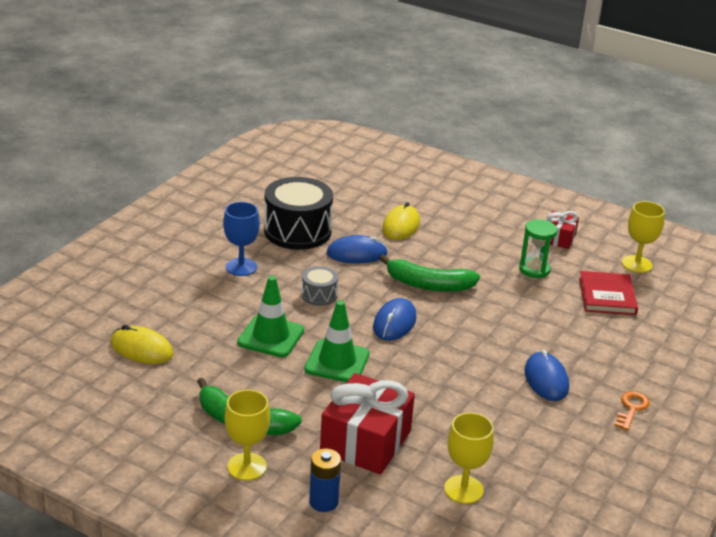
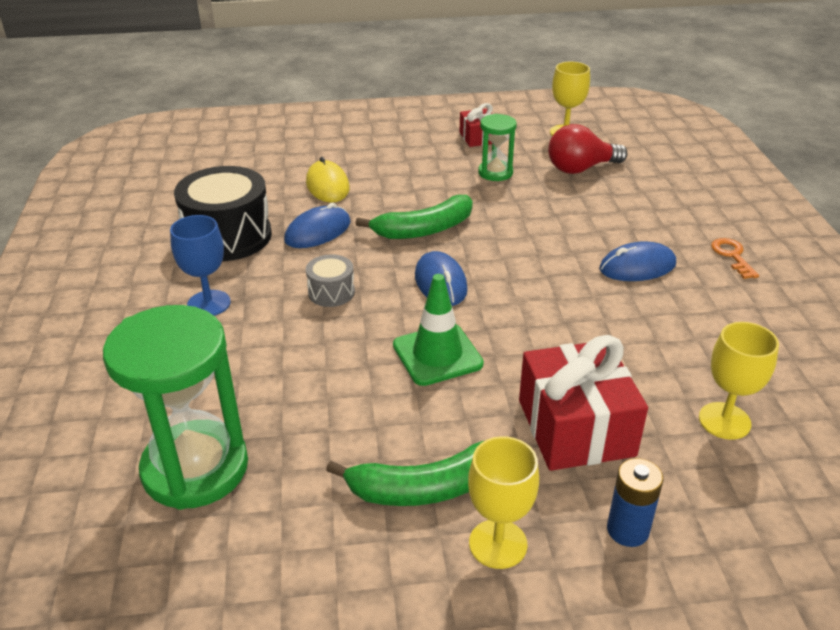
camera: 35 degrees left, 5 degrees up
yellow mouse [111,325,173,364] -> green hourglass [103,305,248,510]
green traffic cone [237,276,304,357] -> none
blue mouse [525,350,569,401] -> blue mouse turned 60 degrees counterclockwise [599,241,676,281]
red book [579,271,638,315] -> red light bulb [548,124,627,174]

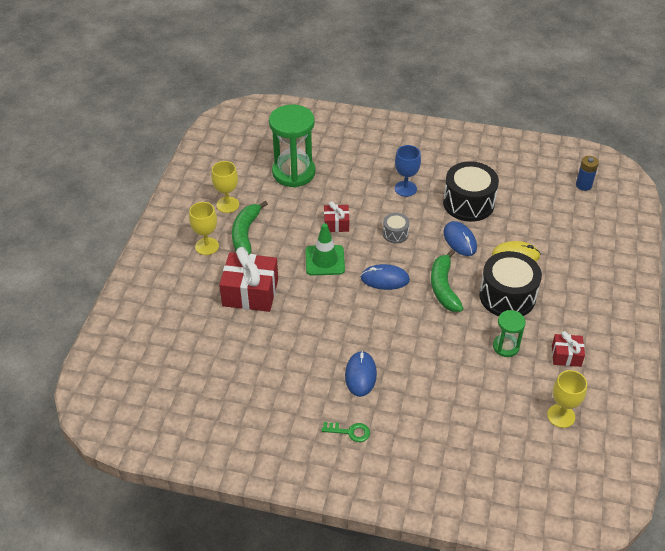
camera: 110 degrees right, 10 degrees up
red light bulb [548,124,627,174] -> none
blue battery [607,458,664,547] -> blue battery moved to [576,156,599,191]
yellow goblet [699,322,779,440] -> yellow goblet moved to [211,161,239,213]
orange key [711,238,759,279] -> green key [322,422,370,442]
none -> red gift [324,201,349,232]
none -> black drum [479,251,542,316]

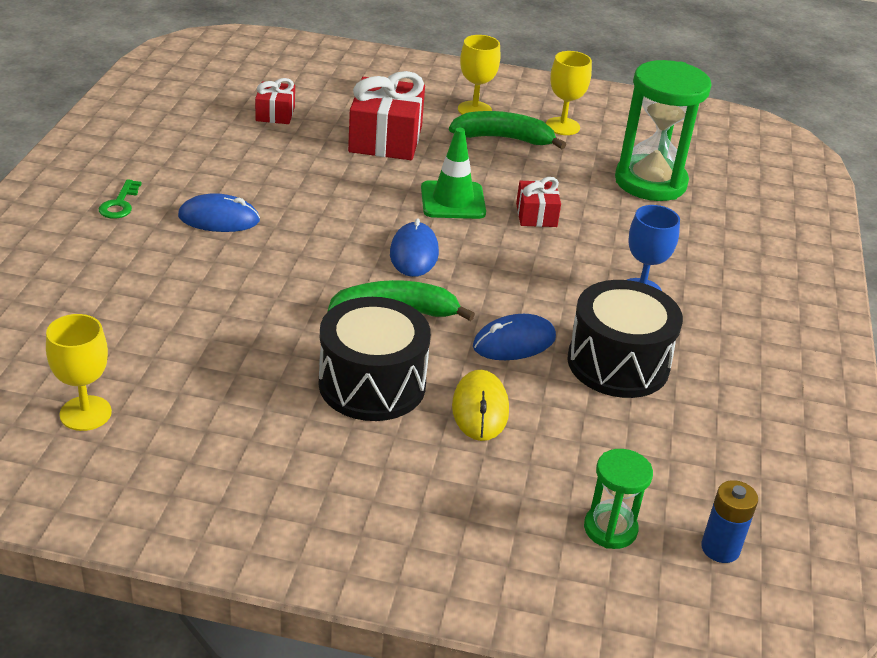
camera: 85 degrees right, 10 degrees down
grey drum [383,213,410,243] -> none
green hourglass [493,310,526,357] -> green hourglass moved to [584,449,653,549]
red gift [552,331,585,367] -> red gift moved to [255,78,295,124]

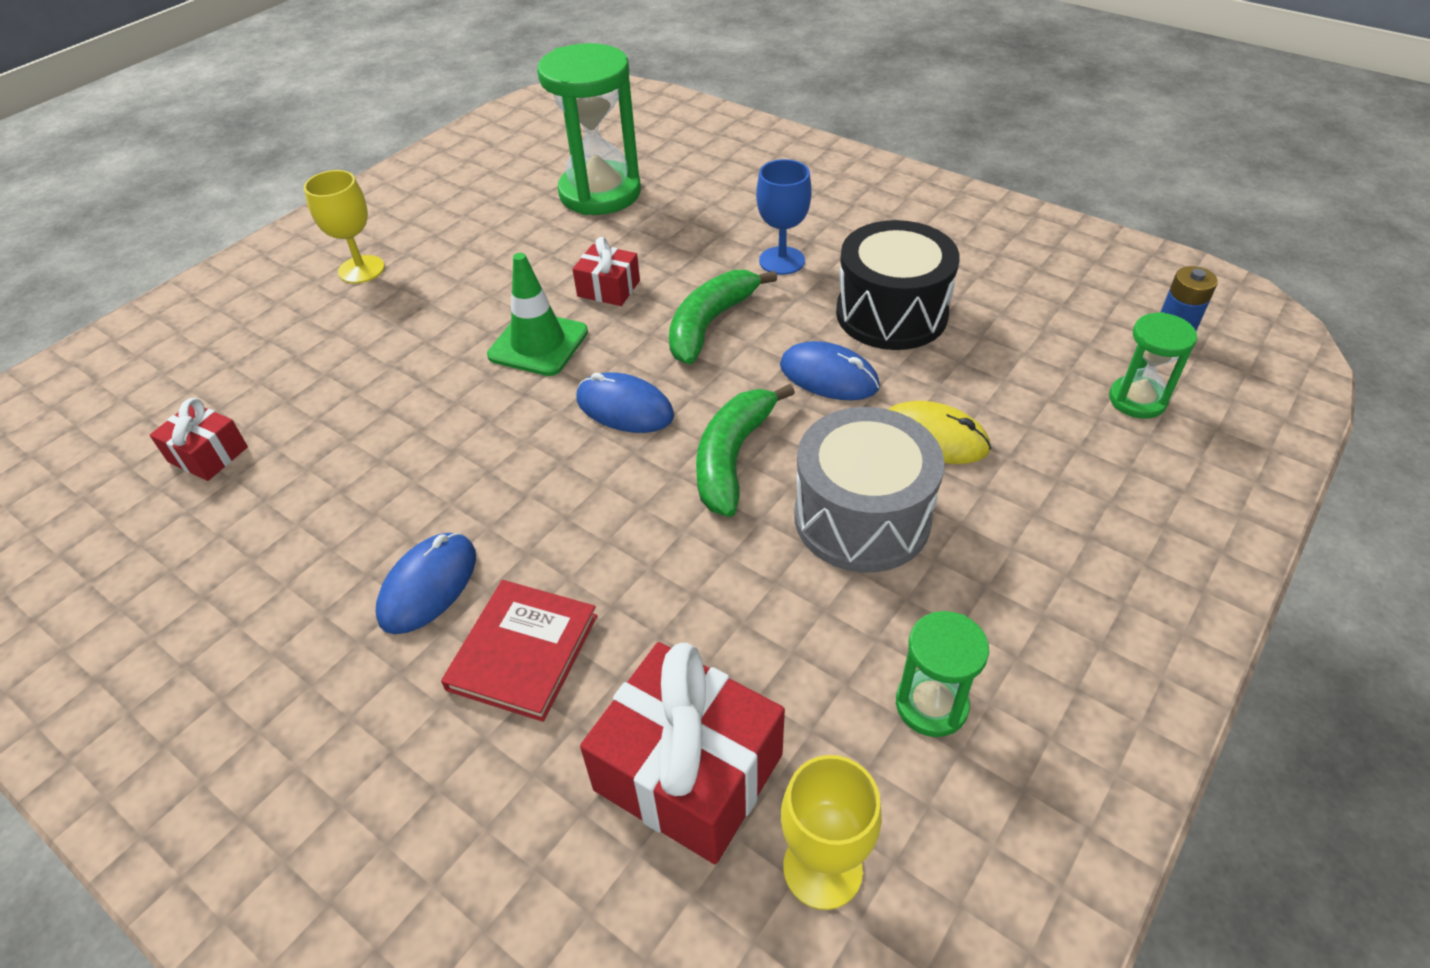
camera: 60 degrees left, 10 degrees up
green key [99,179,142,219] -> none
black drum [319,297,431,421] -> grey drum [794,407,944,572]
red gift [348,71,425,160] -> red gift moved to [580,642,785,864]
green banana [449,111,566,149] -> green banana moved to [669,270,777,365]
blue mouse [473,314,556,360] -> blue mouse turned 60 degrees counterclockwise [780,341,880,400]
yellow goblet [546,51,592,135] -> none
none -> red book [441,580,597,722]
none -> green hourglass [896,611,989,737]

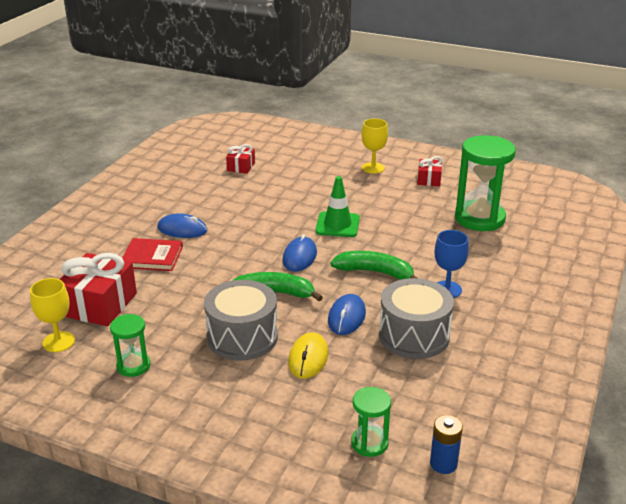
camera: 75 degrees right, 15 degrees down
red gift [572,237,640,306] -> red gift moved to [417,156,442,186]
black drum [836,220,960,350] -> grey drum [379,278,454,359]

